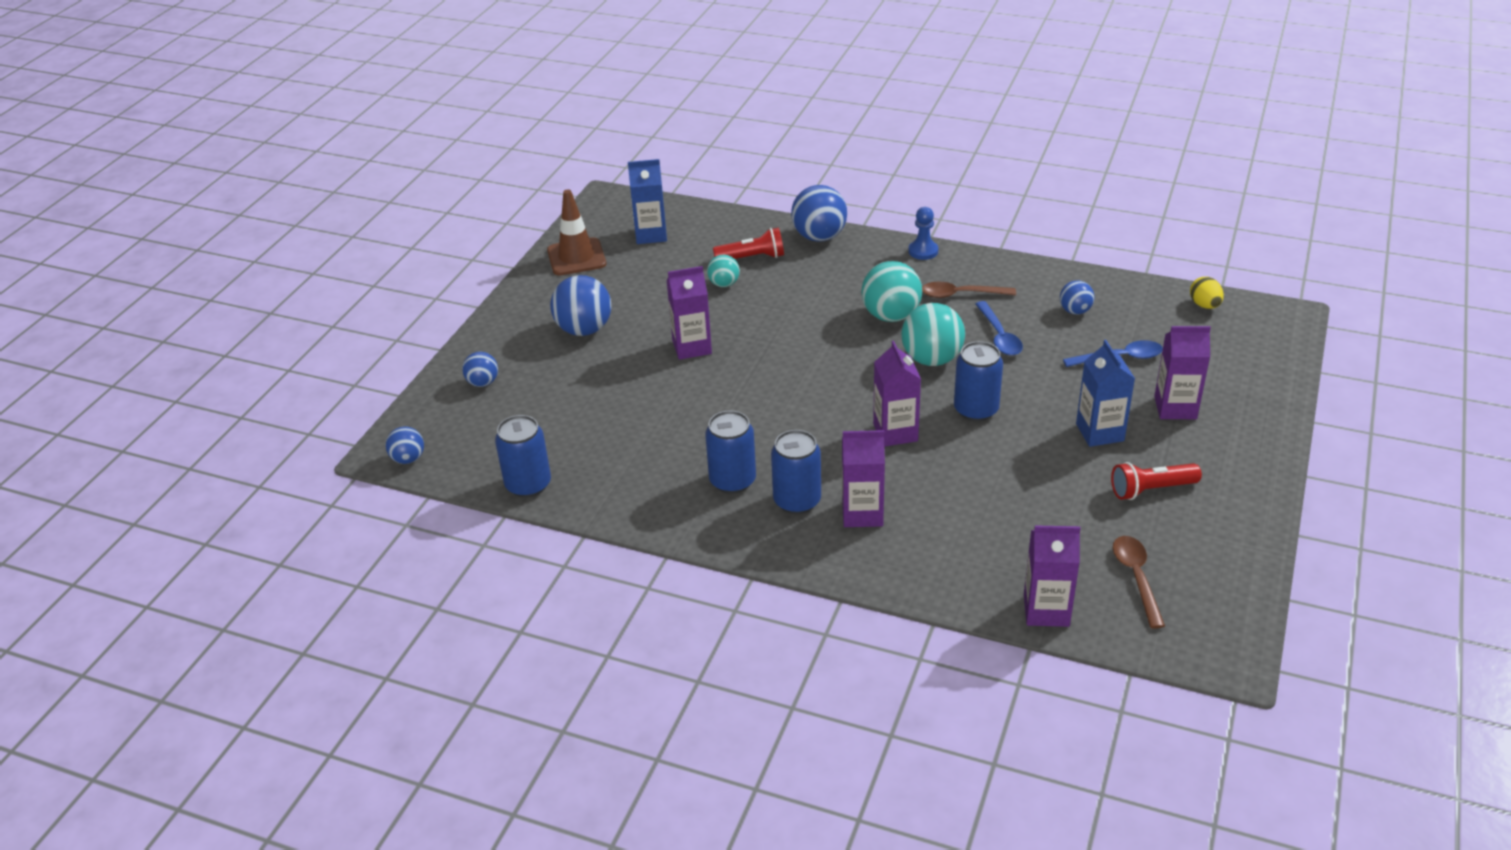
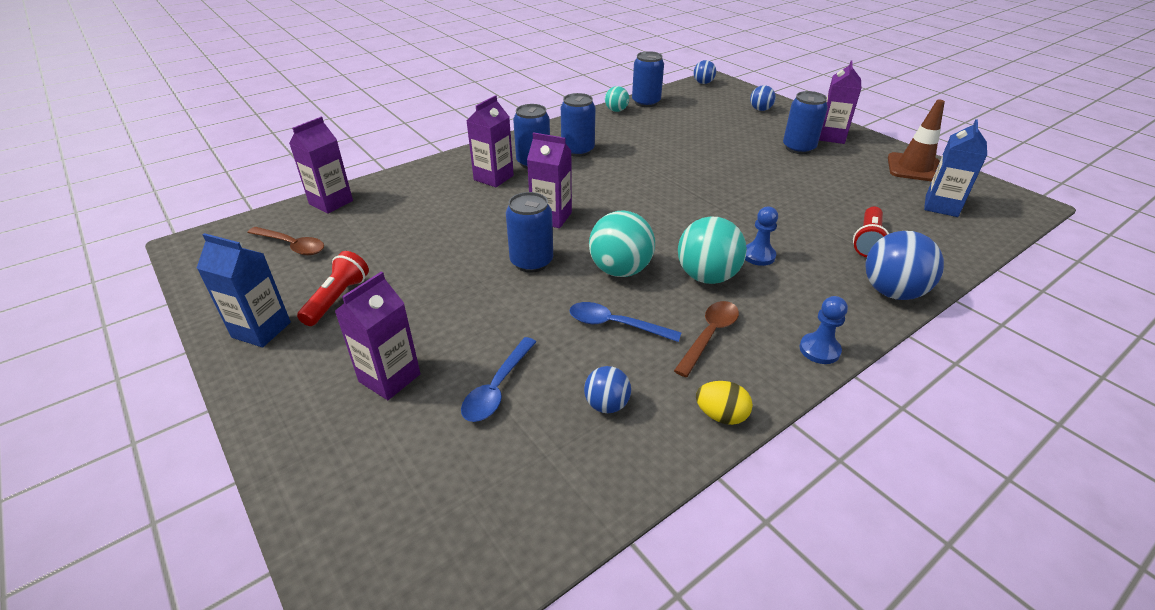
camera: 120 degrees right, 0 degrees up
blue ball [550,275,611,336] -> blue can [783,91,828,154]
purple carton [667,266,712,360] -> purple carton moved to [819,60,861,144]
turquoise ball [707,255,740,287] -> turquoise ball moved to [605,86,629,112]
blue carton [1076,340,1135,447] -> blue carton moved to [197,233,291,347]
yellow egg [1190,277,1224,309] -> yellow egg moved to [696,381,753,425]
none -> blue pawn [745,207,778,266]

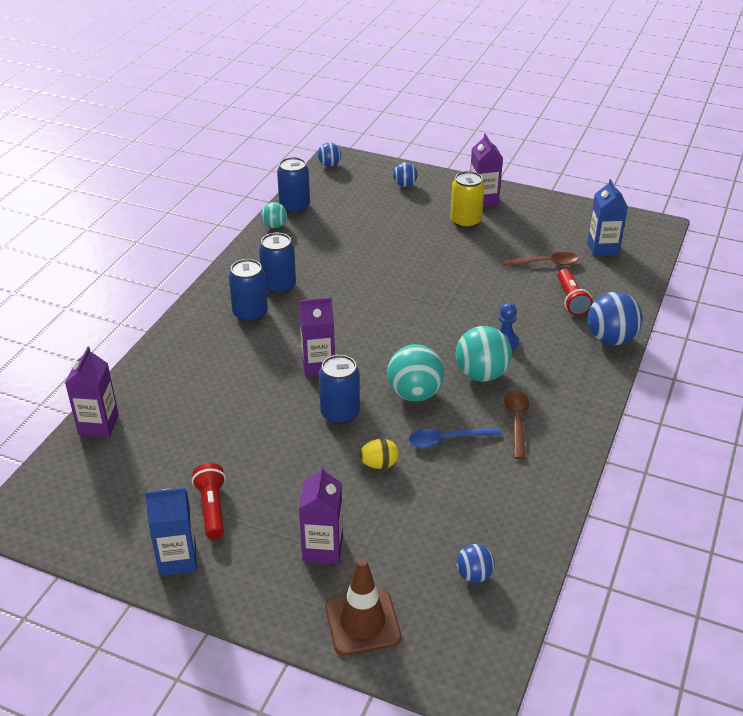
camera: 30 degrees left, 0 degrees up
brown spoon [247,227,324,255] -> brown spoon moved to [502,252,579,266]
blue spoon [461,337,536,422] -> none
purple carton [467,95,514,187] -> none
blue ball [584,366,631,413] -> blue ball moved to [456,544,495,583]
yellow egg [696,381,753,425] -> yellow egg moved to [359,439,399,469]
blue can [783,91,828,154] -> yellow can [450,171,485,229]
blue pawn [800,296,848,364] -> none
brown traffic cone [888,100,945,182] -> brown traffic cone moved to [325,558,401,656]

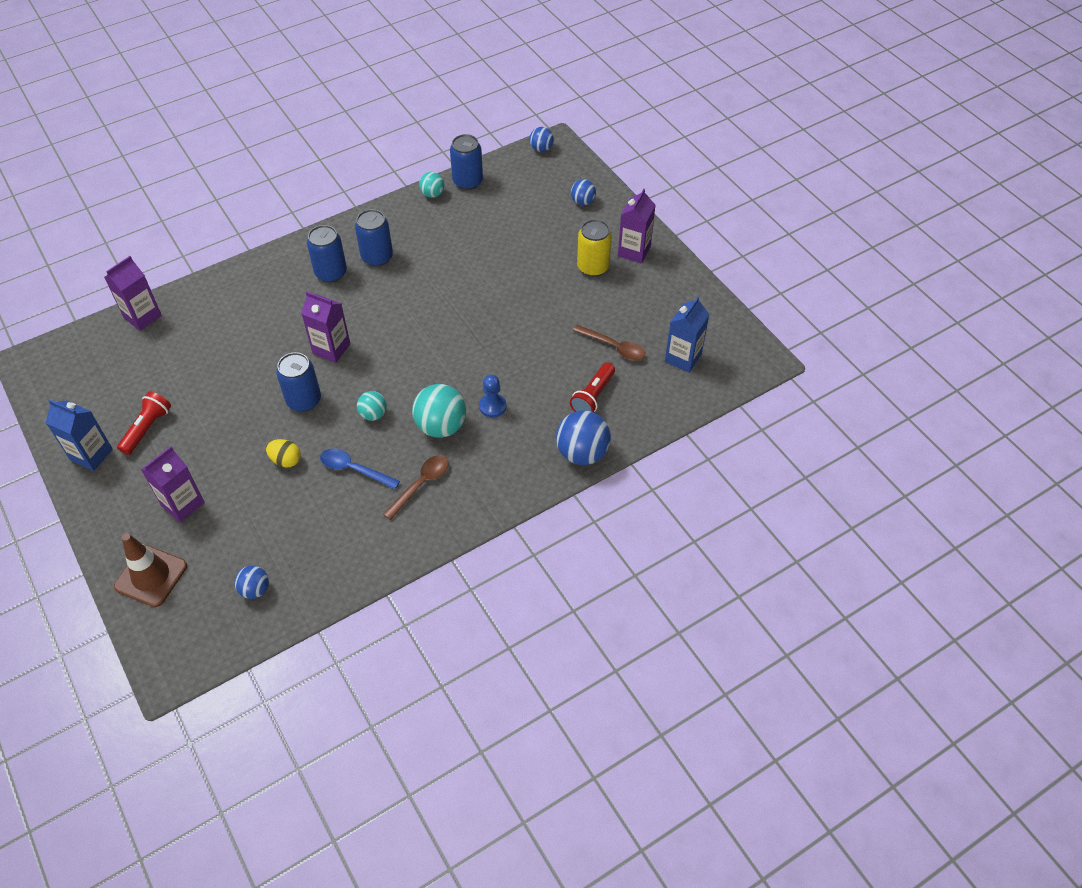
camera: 35 degrees right, 15 degrees up
turquoise ball [387,344,444,401] -> turquoise ball [357,391,387,421], size x0.56

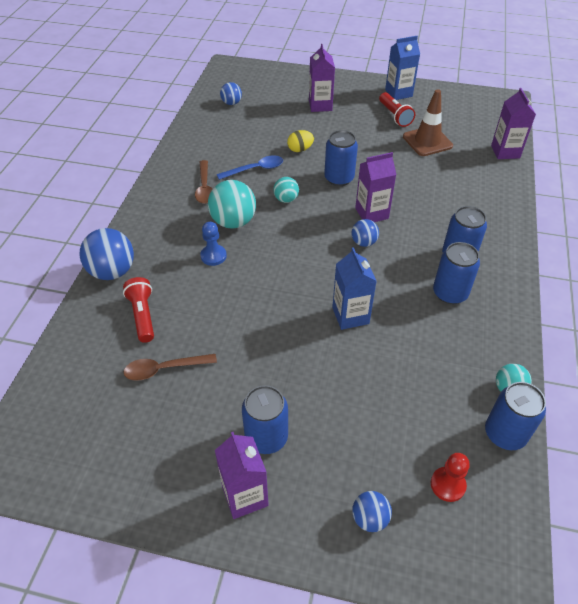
camera: 135 degrees right, 5 degrees down
brown traffic cone [114,533,187,607] -> brown traffic cone moved to [403,89,453,156]
blue ball [529,127,554,152] -> blue ball moved to [351,219,379,247]
yellow can [577,219,612,277] -> blue can [242,385,288,454]
blue carton [665,297,710,373] -> blue carton moved to [332,247,376,330]
none -> red pawn [431,453,470,502]

